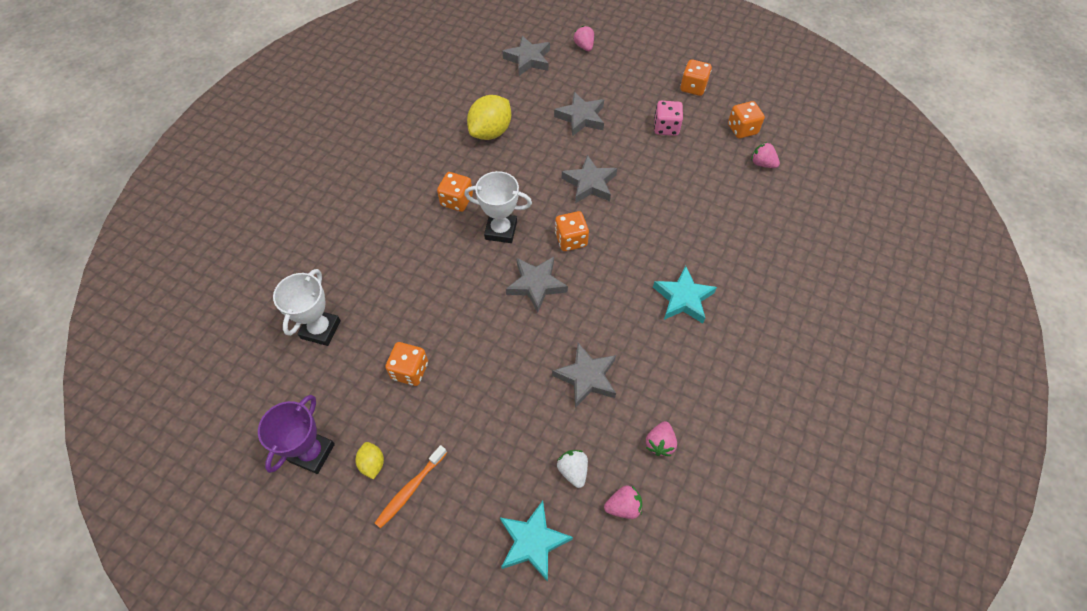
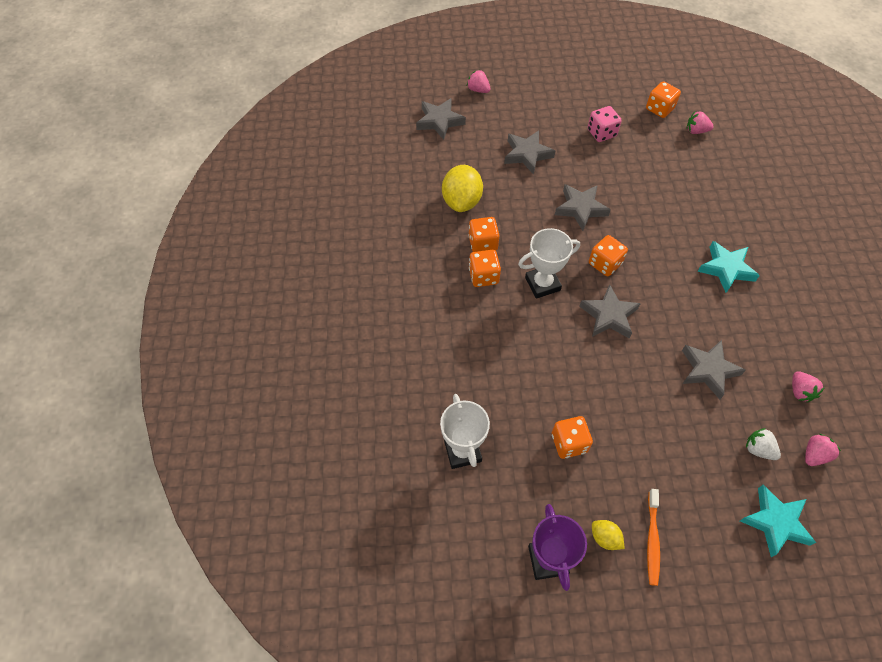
camera: 30 degrees left, 0 degrees up
orange dice [680,59,712,96] -> orange dice moved to [468,217,500,252]

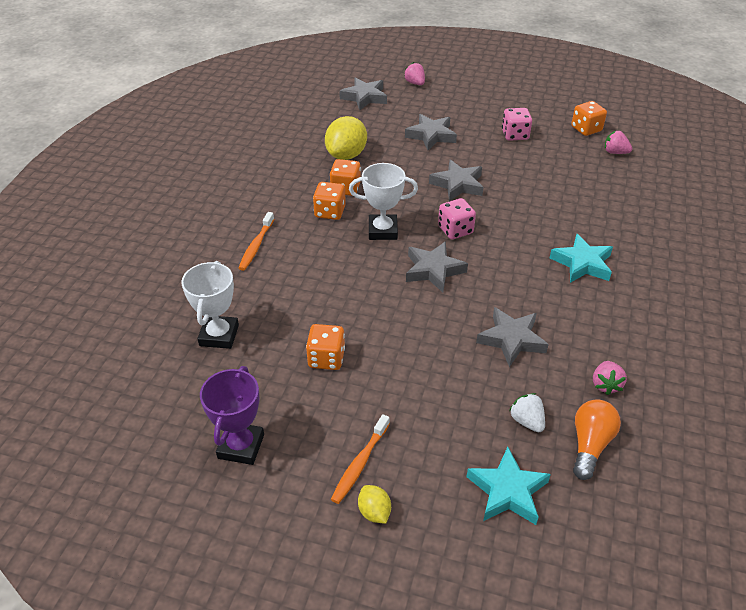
camera: 20 degrees right, 15 degrees down
orange dice [589,235,628,276] -> pink dice [438,198,476,239]
yellow lemon [592,520,625,550] -> yellow lemon moved to [358,485,391,524]
pink strawberry [805,434,841,466] -> orange light bulb [573,399,621,480]
none -> orange toothbrush [238,212,274,271]

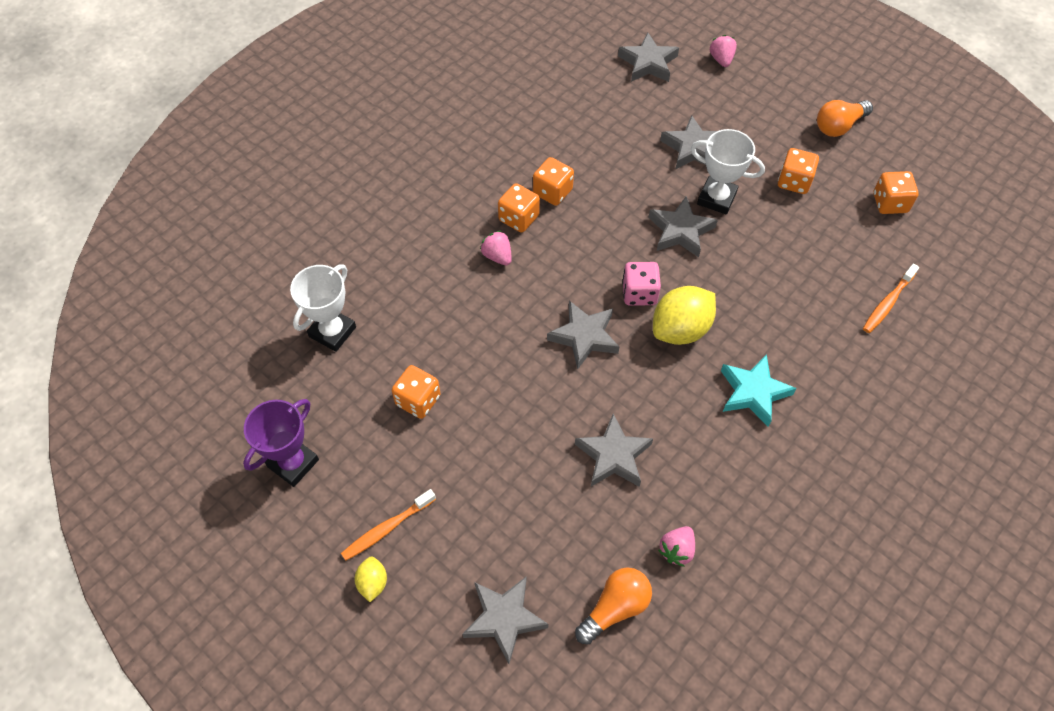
camera: 25 degrees right, 15 degrees up
orange toothbrush [238,212,274,271] -> orange toothbrush moved to [863,264,919,333]
yellow lemon [325,116,367,160] -> yellow lemon moved to [653,286,716,345]
white trophy [349,163,418,240] -> white trophy moved to [691,129,765,215]
turquoise star [467,447,551,525] -> grey star [462,577,549,664]
pink dice [502,108,532,141] -> orange dice [778,148,819,194]
white strawberry [509,393,545,432] -> none
pink strawberry [605,131,632,154] -> pink strawberry moved to [480,231,512,265]
none -> orange light bulb [817,100,873,137]

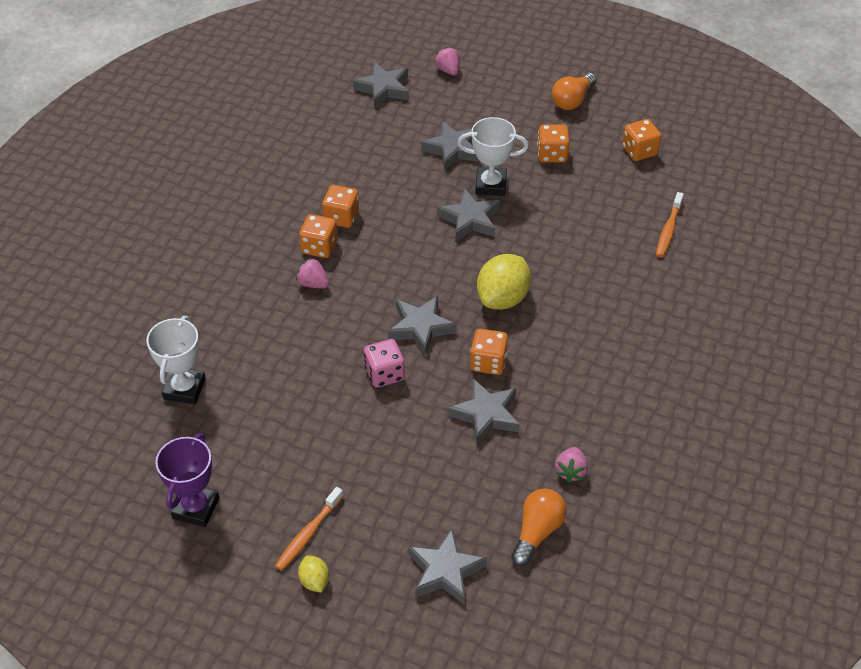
camera: 20 degrees left, 10 degrees down
orange dice [392,365,441,419] -> orange dice moved to [470,329,508,375]
pink dice [622,262,661,305] -> pink dice moved to [364,339,405,388]
turquoise star [721,354,797,427] -> none

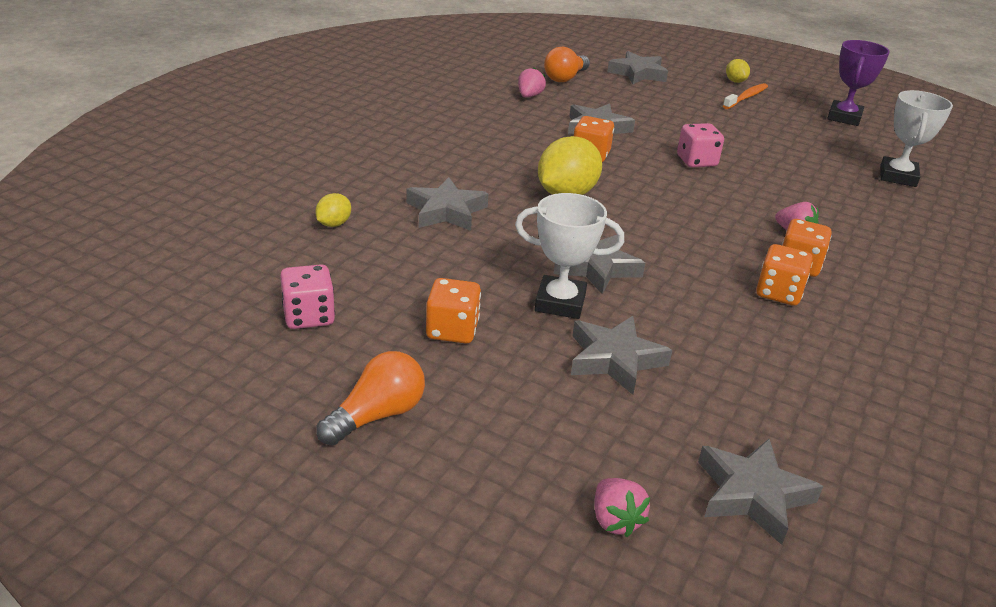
camera: 175 degrees left, 15 degrees down
grey star [388,296,457,356] -> grey star moved to [406,177,489,231]
orange dice [622,119,661,161] -> pink dice [280,264,335,329]
orange toothbrush [656,192,684,257] -> yellow lemon [315,193,351,227]

